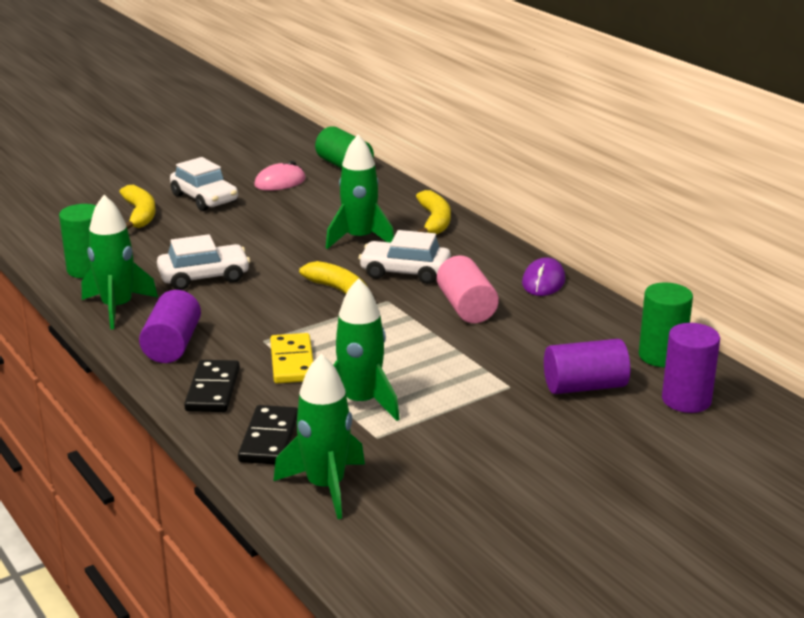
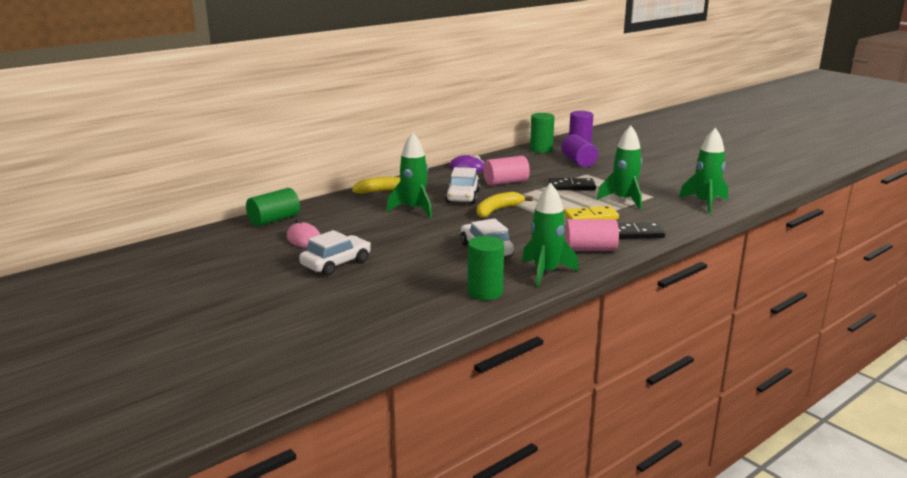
camera: 95 degrees left, 5 degrees down
yellow banana [119,185,156,230] -> none
purple cylinder [139,290,201,363] -> pink cylinder [565,219,619,251]
black domino [238,405,298,464] -> black domino moved to [549,178,596,191]

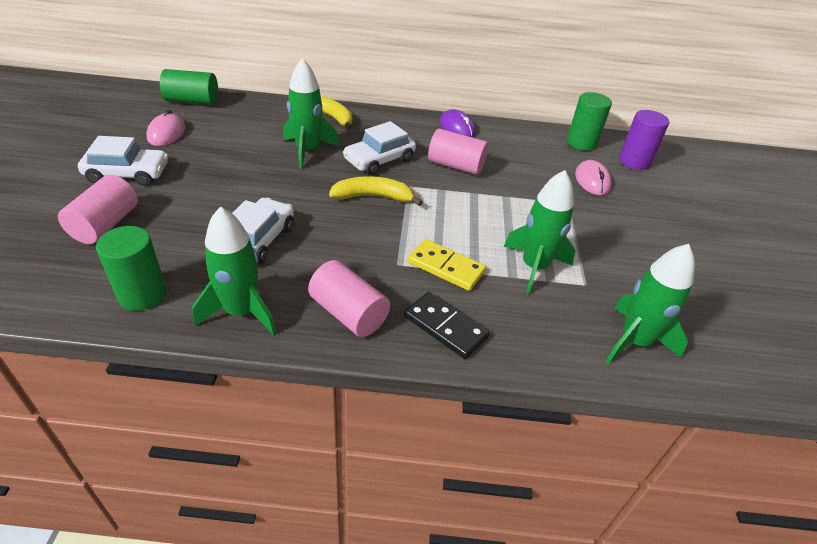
camera: 40 degrees right, 20 degrees up
black domino [549,178,596,191] -> none
purple cylinder [561,134,598,167] -> pink mouse [575,160,612,195]
none -> pink cylinder [58,175,138,244]

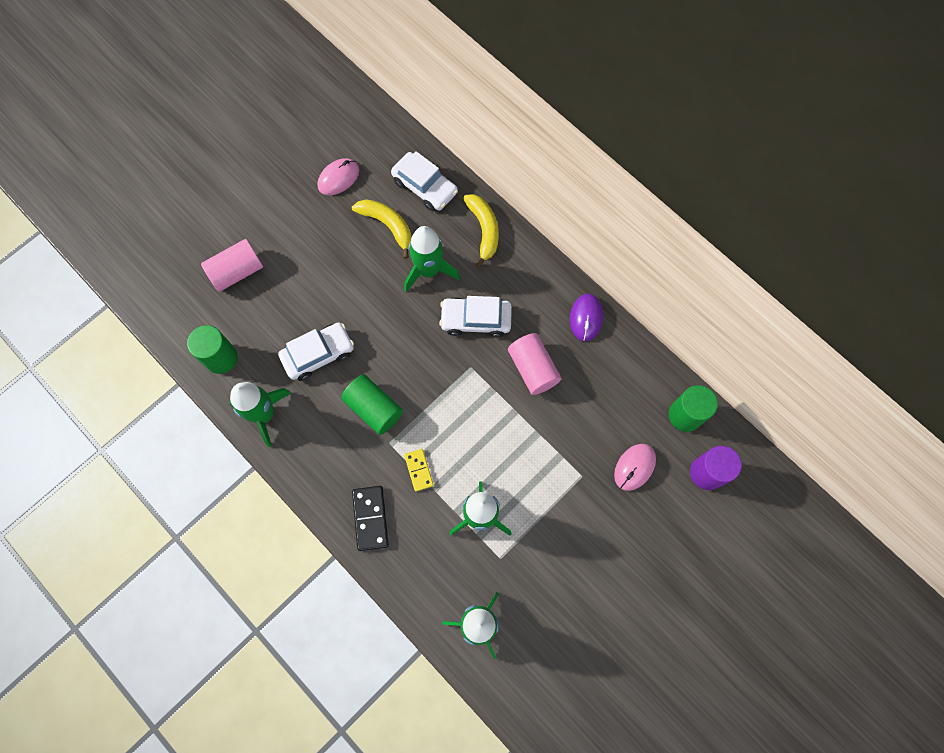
camera: 45 degrees right, 30 degrees up
white car [78,136,168,186] -> white car moved to [391,151,458,211]
green cylinder [160,69,218,105] -> green cylinder moved to [341,375,403,435]
pink cylinder [308,260,390,337] -> none
yellow banana [329,176,423,206] -> yellow banana moved to [352,199,412,259]
yellow domino [408,239,486,291] -> yellow domino [404,449,434,492], size x0.65

